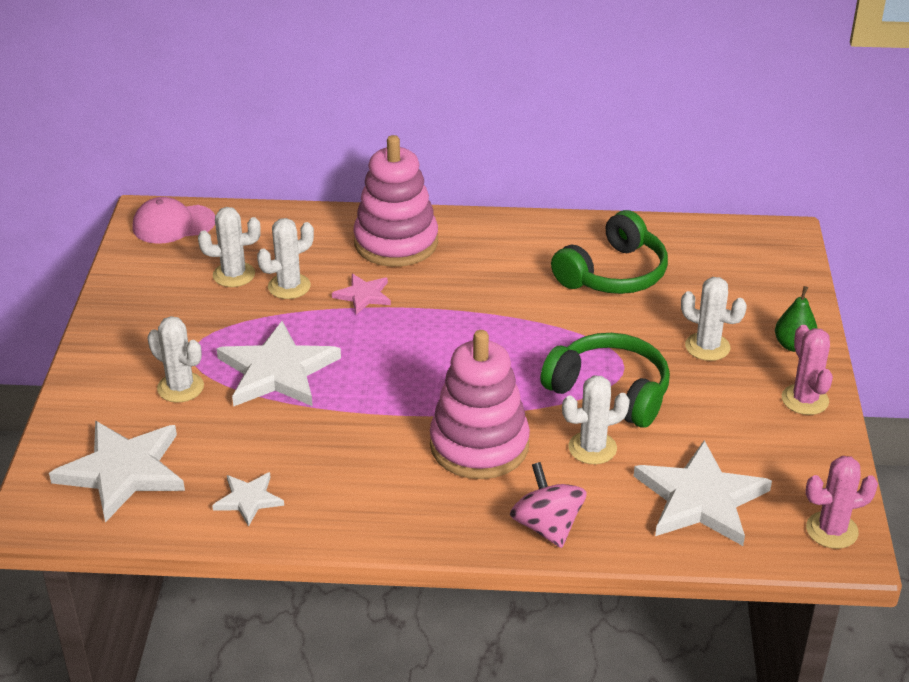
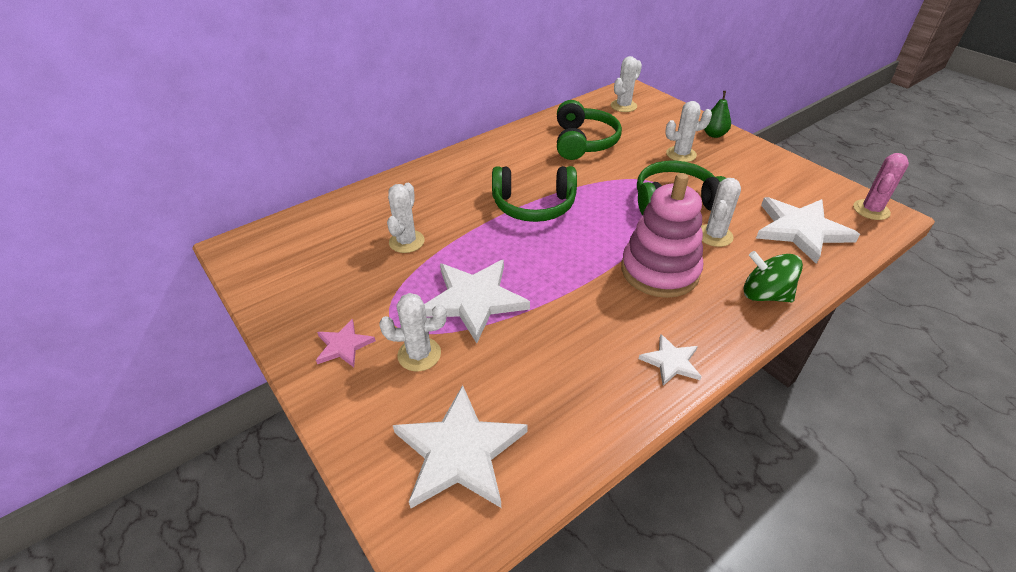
camera: 40 degrees left, 5 degrees up
pink cap [133,197,215,244] -> none
white cactus [198,207,261,287] -> white cactus moved to [611,56,642,112]
white star [212,472,284,527] -> white star moved to [639,334,702,386]
pink star [332,274,391,315] -> pink star moved to [316,319,376,367]
pink stacking toy [353,135,438,267] -> none
pink spinning top [510,462,587,548] -> green spinning top [743,251,803,303]
pink cactus [782,325,833,415] -> none
none -> green headphones [492,166,577,222]

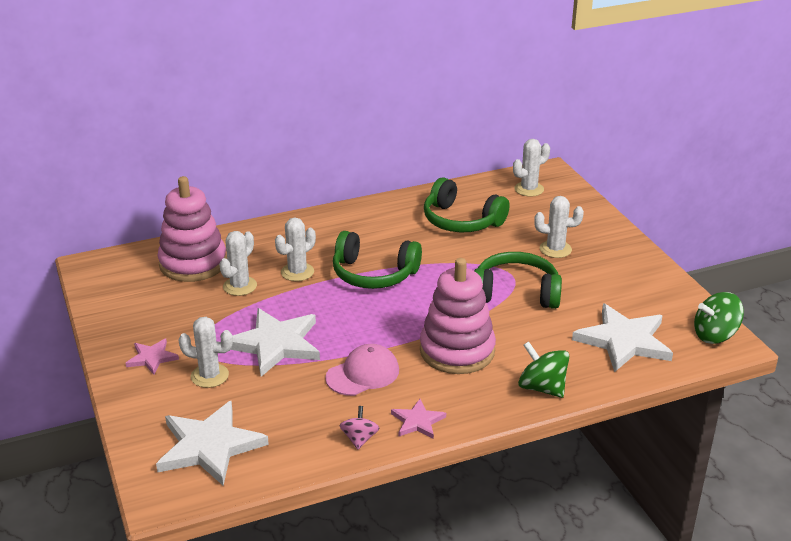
camera: 15 degrees right, 10 degrees down
green headphones [557,100,622,160] -> green headphones turned 105 degrees clockwise [424,177,510,233]
white star [639,334,702,386] -> pink star [391,399,446,439]
white cactus [701,178,741,247] -> white cactus moved to [275,217,316,281]
green pear [704,91,731,138] -> none
pink cactus [853,153,909,220] -> green spinning top [694,292,744,344]
none -> pink stacking toy [157,176,227,282]
none -> pink cap [325,344,399,396]
none -> pink spinning top [340,406,379,450]

